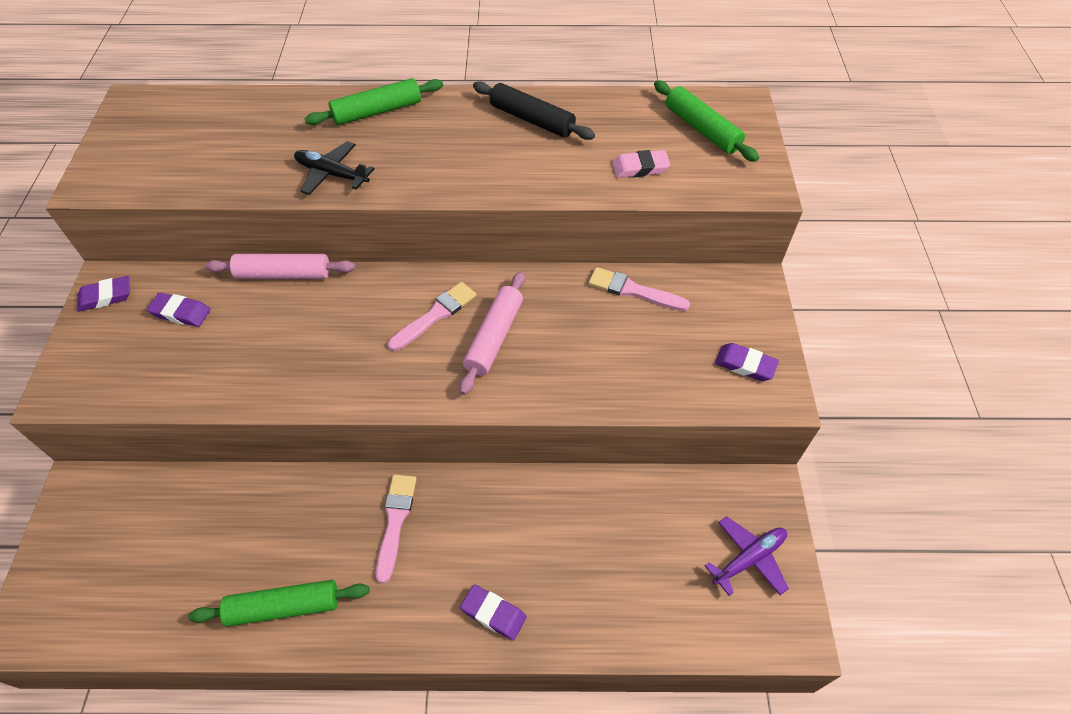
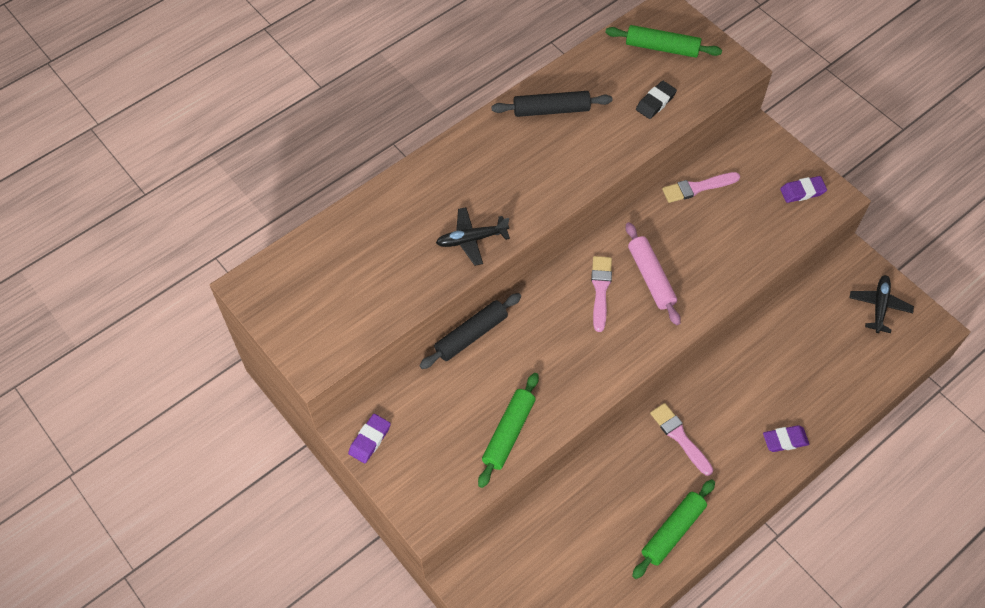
camera: 40 degrees left, 5 degrees up
purple eraser [147,293,210,327] -> none
pink rolling pin [205,254,355,279] -> black rolling pin [419,293,521,369]
green rolling pin [304,78,443,125] -> green rolling pin moved to [478,373,539,488]
pink eraser [612,150,670,178] -> black eraser [636,81,677,119]
purple plane [705,516,789,596] -> black plane [850,275,914,333]

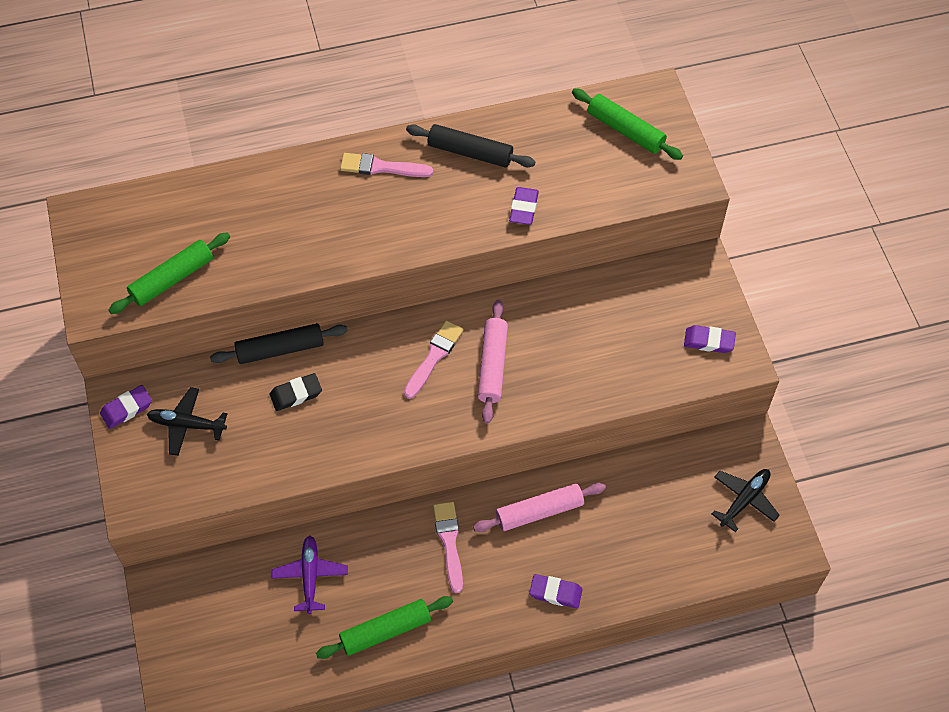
camera: 25 degrees right, 0 degrees up
black plane [436,207,510,266] -> black plane moved to [147,387,227,456]
green rolling pin [478,373,539,488] -> green rolling pin moved to [109,233,230,314]
black eraser [636,81,677,119] -> black eraser moved to [270,373,322,411]
pink brush [662,172,740,203] -> pink brush moved to [340,153,433,177]
none -> purple plane [272,535,348,614]
none -> pink rolling pin [473,483,606,532]
none -> purple eraser [509,187,539,225]

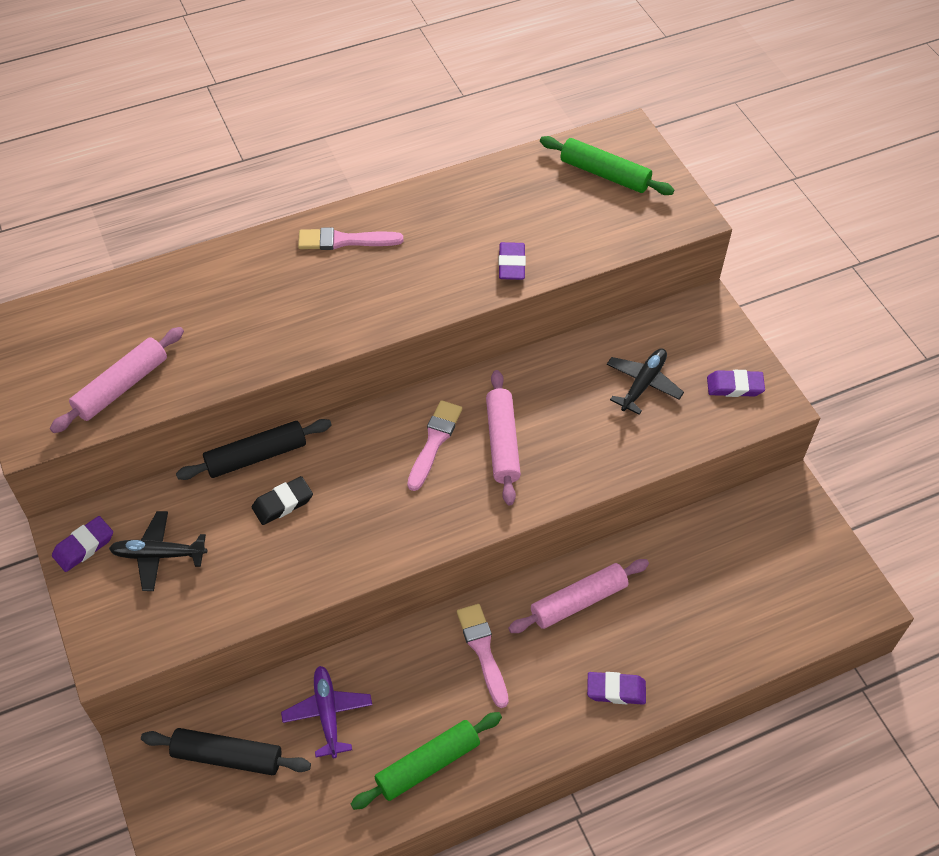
camera: 10 degrees left, 5 degrees down
green rolling pin [109,233,230,314] -> pink rolling pin [50,327,184,433]
black rolling pin [406,124,535,167] -> black rolling pin moved to [141,728,311,775]
black plane [712,469,780,532] -> black plane moved to [607,348,684,415]

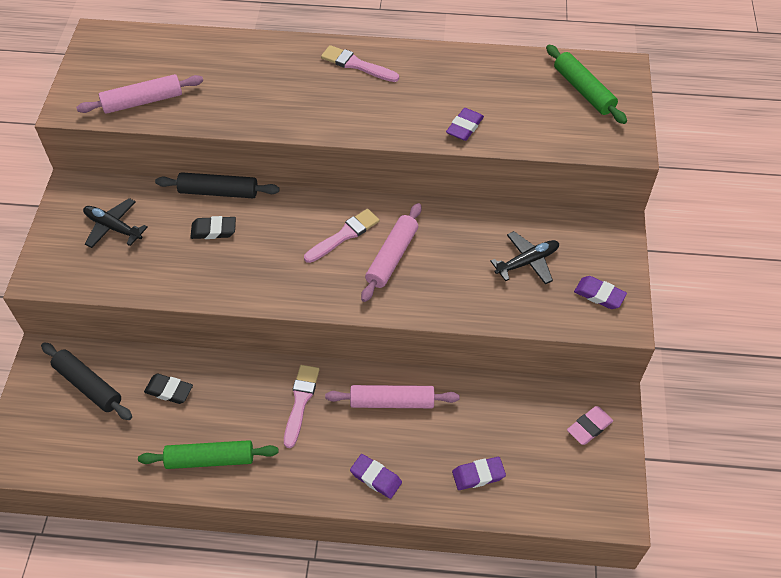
camera: 30 degrees right, 0 degrees up
purple eraser [52,516,113,572] -> purple eraser moved to [452,457,506,490]
purple plane [281,666,372,758] -> black eraser [144,374,193,404]
none -> pink eraser [567,406,613,445]

